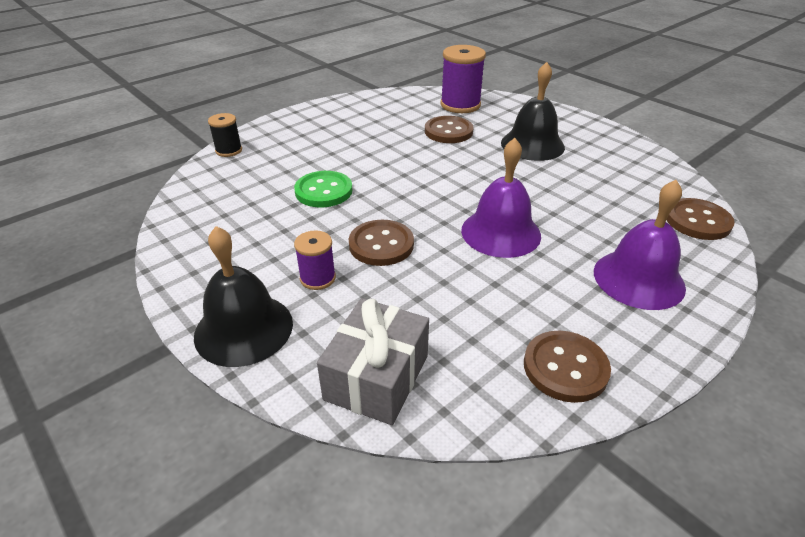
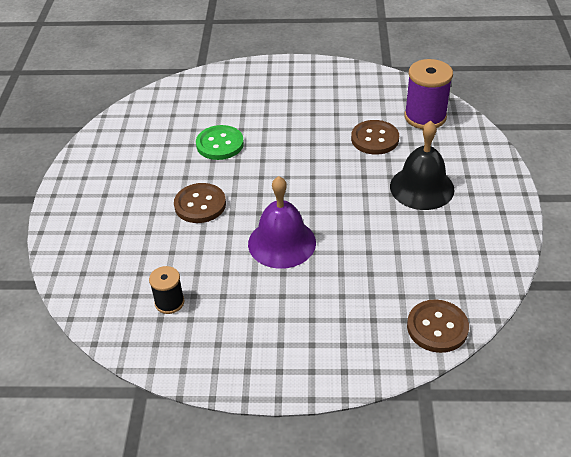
camera: 45 degrees right, 5 degrees up
black bell [194,226,293,367] -> none
black spool [208,113,242,157] -> black spool moved to [149,266,184,314]
purple spool [294,231,336,290] -> none
grey gift [317,298,429,425] -> none
brown button [524,331,611,403] -> none
purple bell [594,180,686,310] -> none

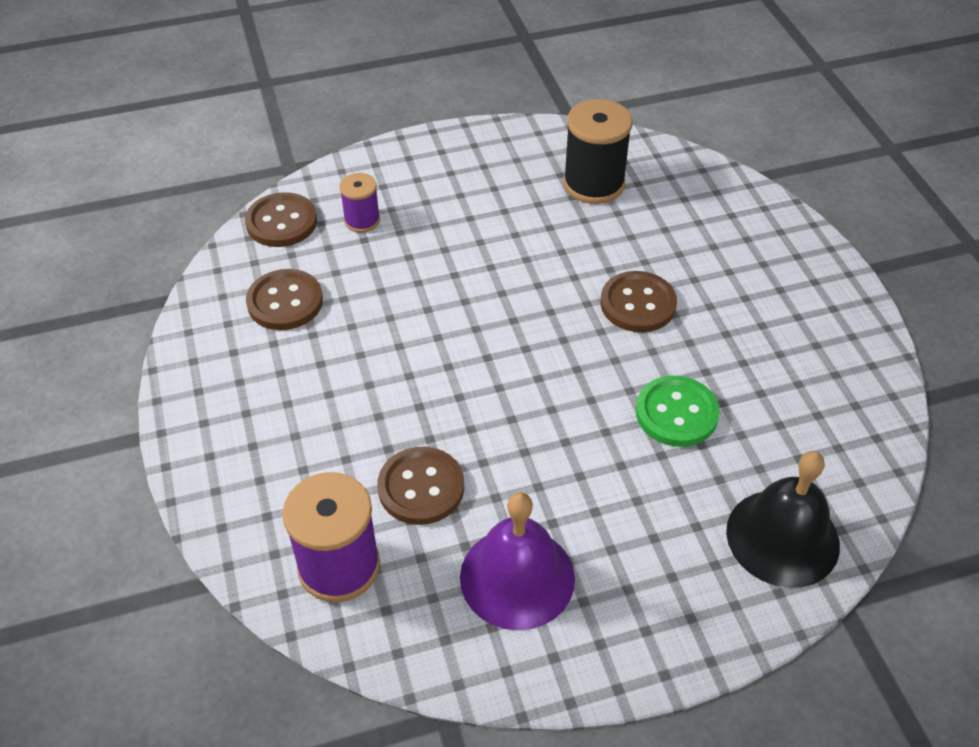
camera: 160 degrees right, 5 degrees up
black spool [149,266,184,314] -> black spool [563,99,633,204], size x1.77
purple bell [248,176,316,269] -> purple bell moved to [460,493,575,630]
black bell [390,121,455,210] -> black bell moved to [726,451,840,588]
none -> brown button [246,269,323,330]
none -> purple spool [339,173,380,233]

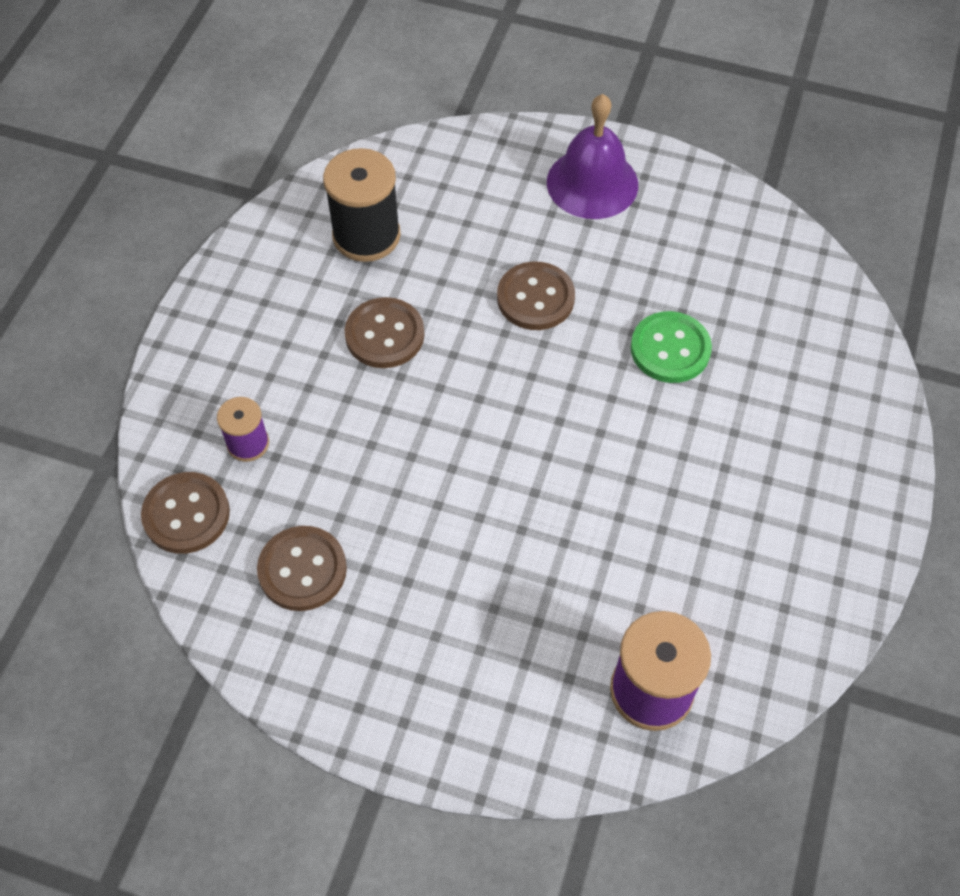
camera: 55 degrees left, 10 degrees up
brown button [377,446,464,525] -> brown button moved to [345,297,424,368]
purple bell [460,493,575,630] -> purple bell moved to [547,94,638,219]
black bell [726,451,840,588] -> none

